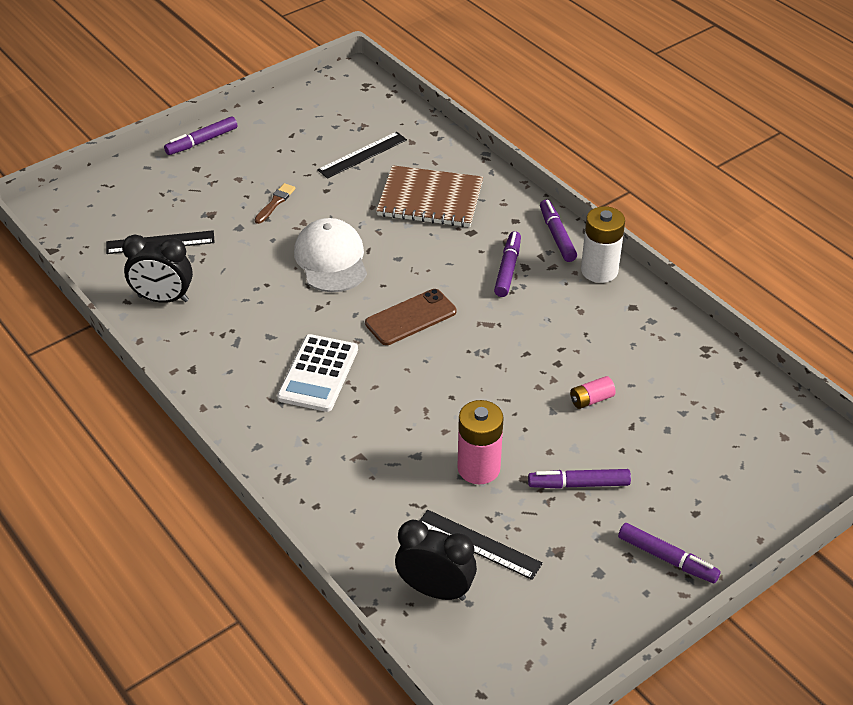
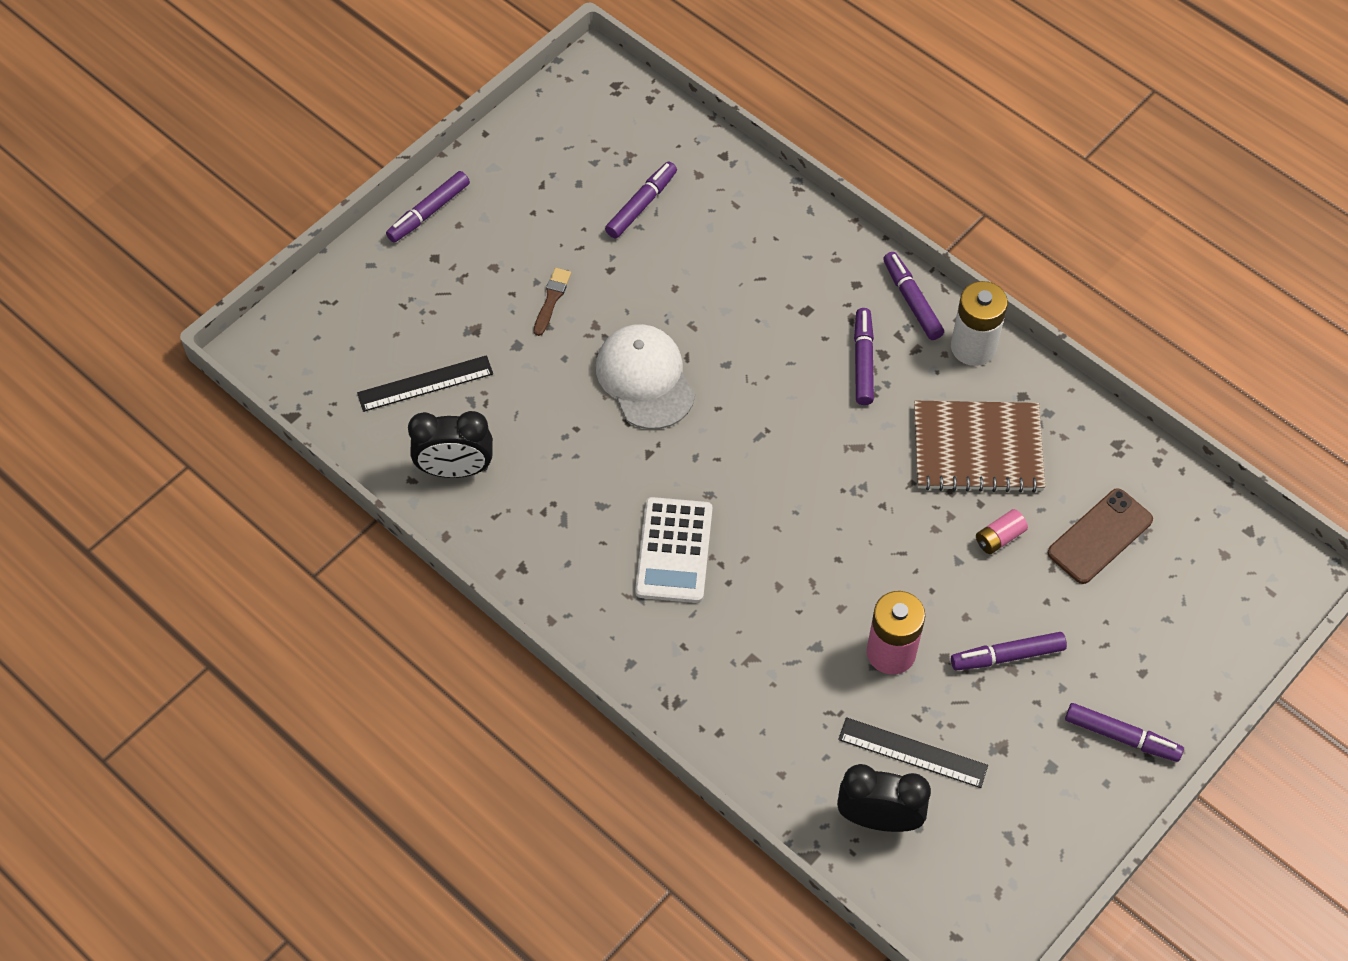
camera: 10 degrees left, 15 degrees up
black ruler [317,132,407,179] -> purple marker [605,162,677,239]
brown phone [365,289,456,345] -> brown phone moved to [1048,488,1153,584]
brown notebook [376,165,483,227] -> brown notebook moved to [914,401,1045,493]

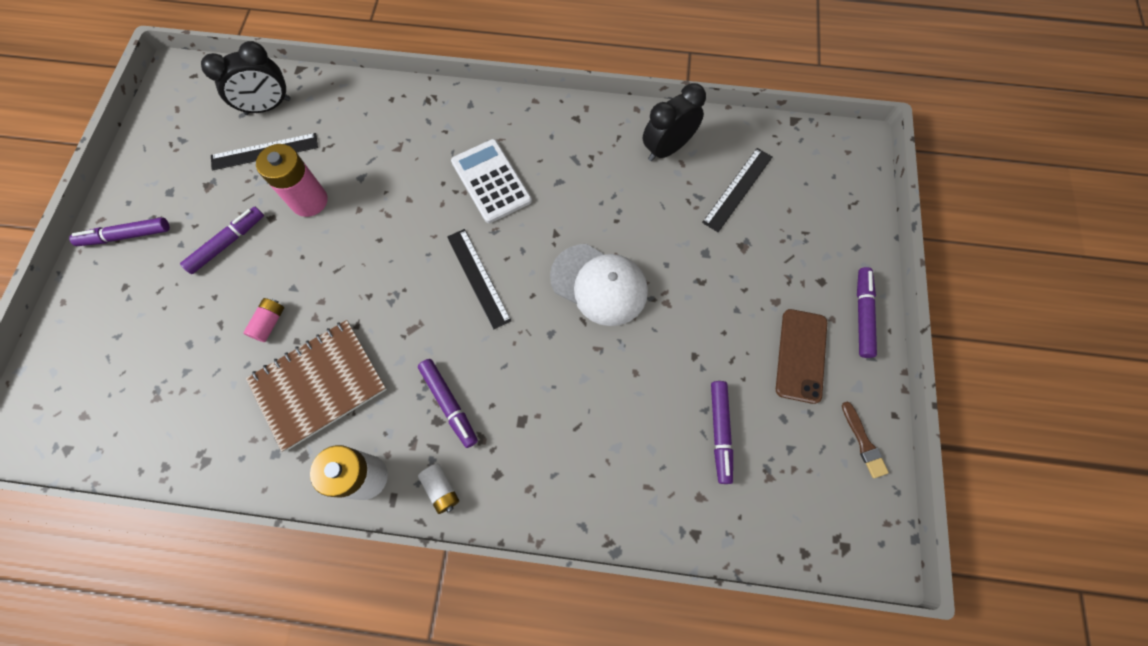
camera: 145 degrees right, 10 degrees up
brown brush [534,268,571,336] -> brown brush moved to [842,402,889,478]
purple marker [883,252,944,340] -> white battery [418,463,459,514]
brown phone [1048,488,1153,584] -> brown phone moved to [776,309,827,404]
none -> black ruler [447,229,511,330]

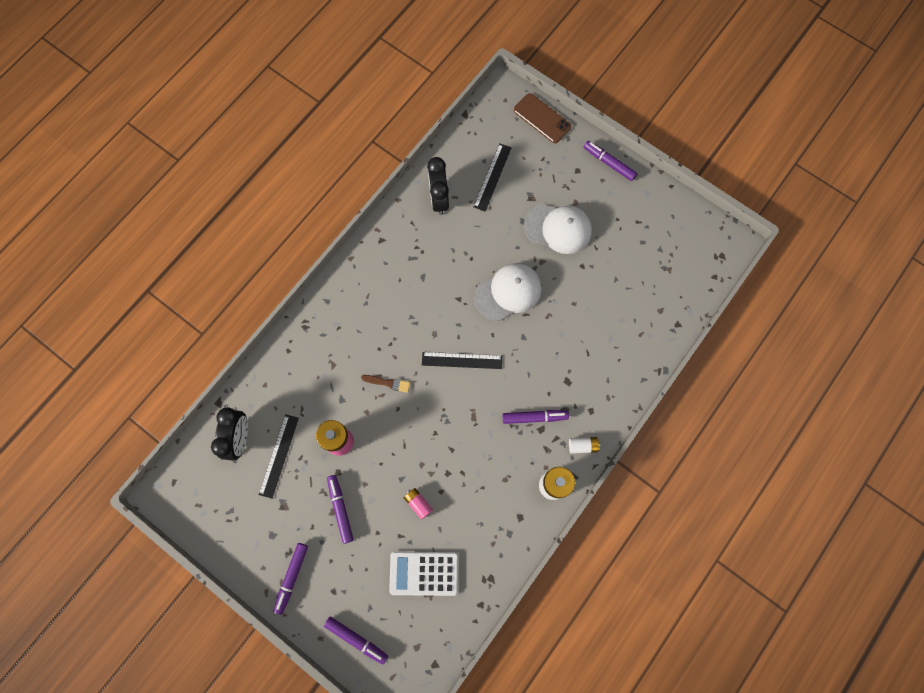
camera: 60 degrees left, 5 degrees up
brown notebook [246,320,387,452] -> none
white calculator [451,139,532,223] -> white calculator moved to [389,551,458,596]
black ruler [702,148,772,232] -> black ruler turned 45 degrees clockwise [473,143,512,212]
purple marker [711,381,733,484] -> purple marker moved to [324,617,388,664]
brown phone [776,309,827,404] -> brown phone moved to [514,93,571,143]
brown brush [842,402,889,478] -> brown brush moved to [361,375,410,393]
none -> white cap [524,204,592,254]

